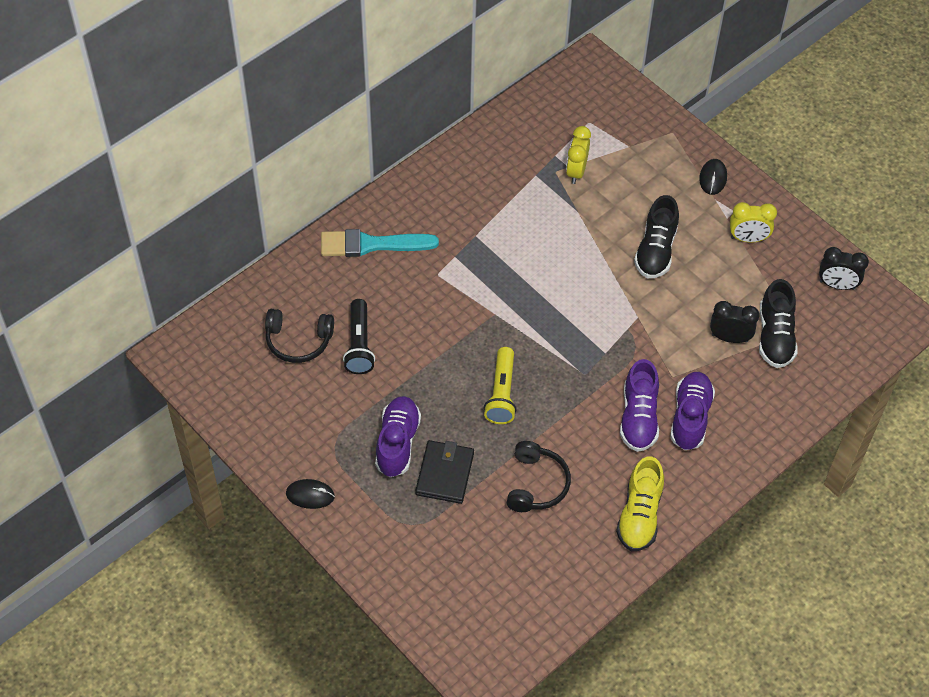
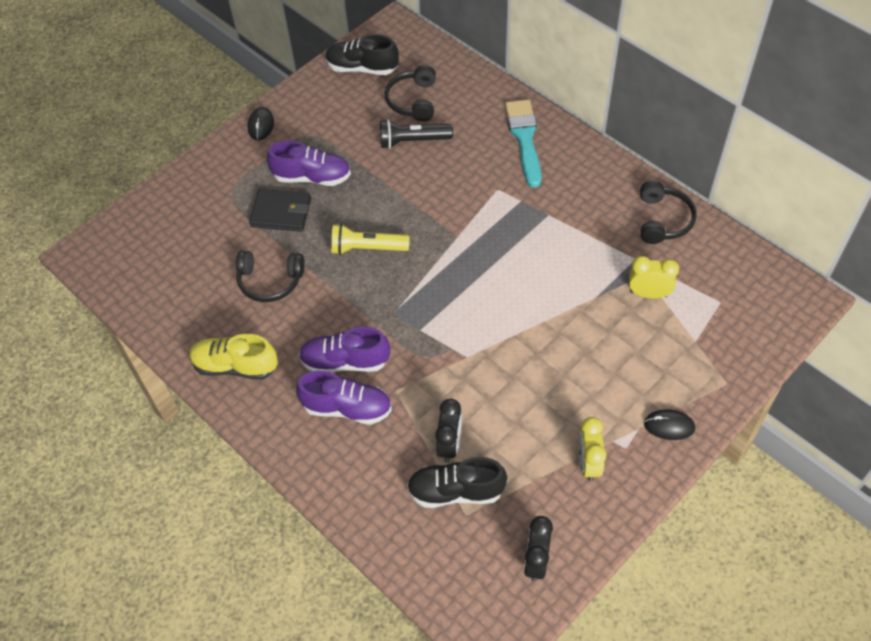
camera: 90 degrees right, 0 degrees up
black shoe [634,195,679,278] -> black shoe moved to [325,34,399,75]
none -> black headphones [640,181,697,244]

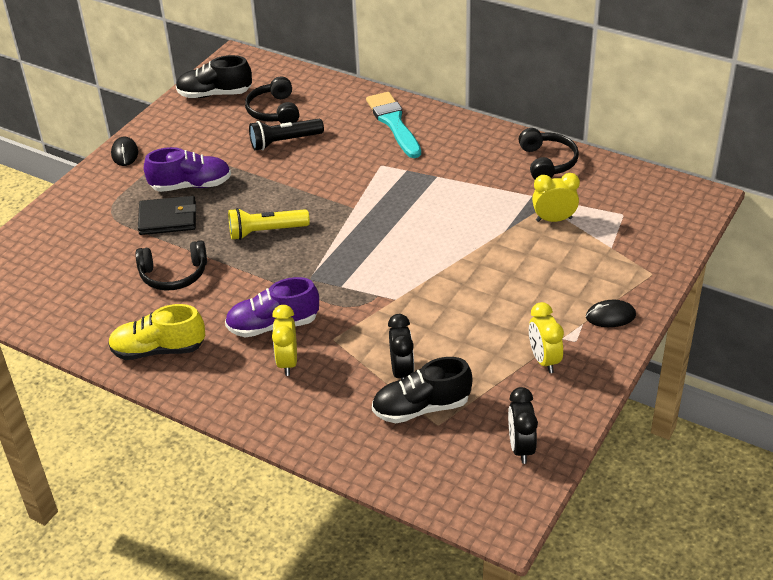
camera: 15 degrees left, 15 degrees down
purple shoe [296,371,392,425] -> yellow clock [272,305,297,376]

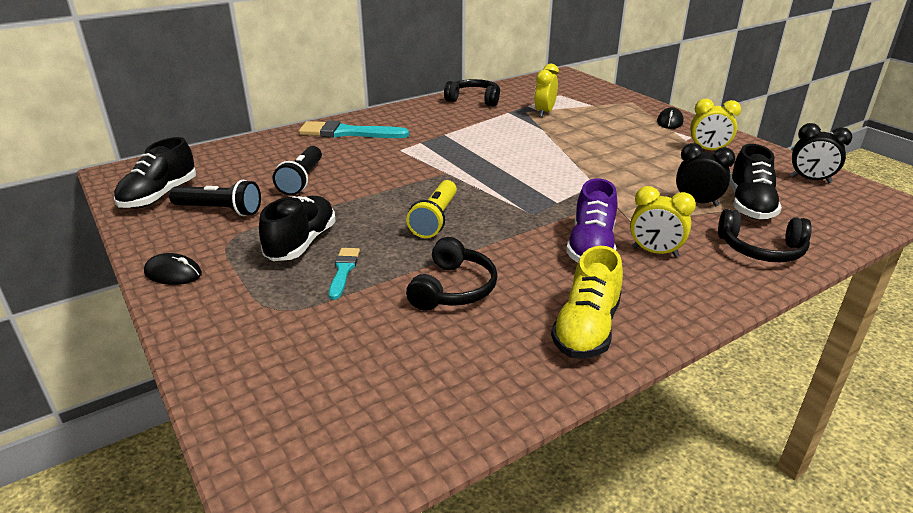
camera: 65 degrees left, 10 degrees down
black wallet [138,196,196,235] -> turquoise brush [329,248,360,300]
purple shoe [144,147,231,192] -> black shoe [259,196,336,261]
black headphones [245,77,299,124] -> black headphones moved to [718,209,812,262]
none -> black flashlight [169,180,261,216]

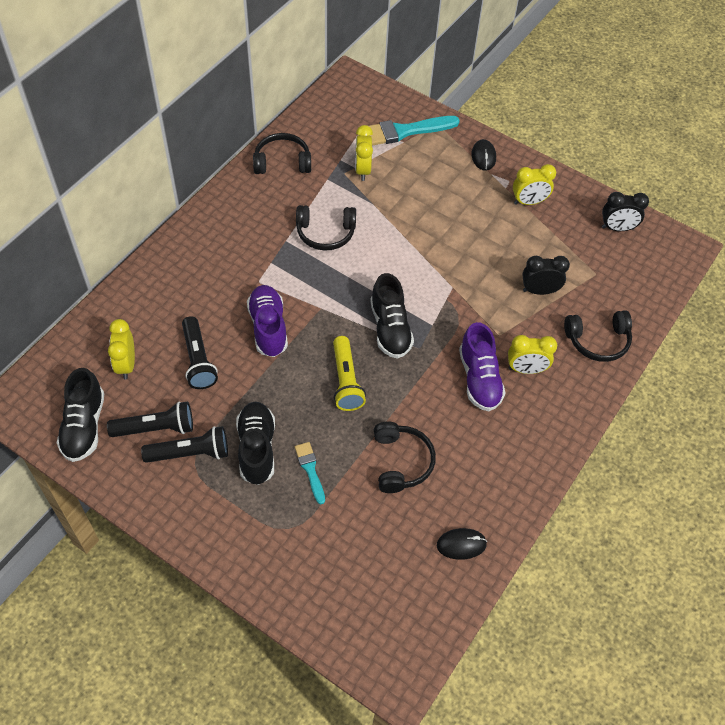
camera: 25 degrees left, 25 degrees up
black mouse [144,253,202,285] -> black mouse moved to [437,528,487,560]
turquoise brush [299,120,409,138] -> turquoise brush moved to [369,116,460,146]
yellow shoe [551,246,623,359] -> none
black shoe [730,144,782,219] -> black shoe moved to [370,273,414,359]
none -> yellow clock [108,319,135,379]
none -> black flashlight [141,426,228,463]
none -> purple shoe [247,285,288,357]
none -> black headphones [296,205,356,251]

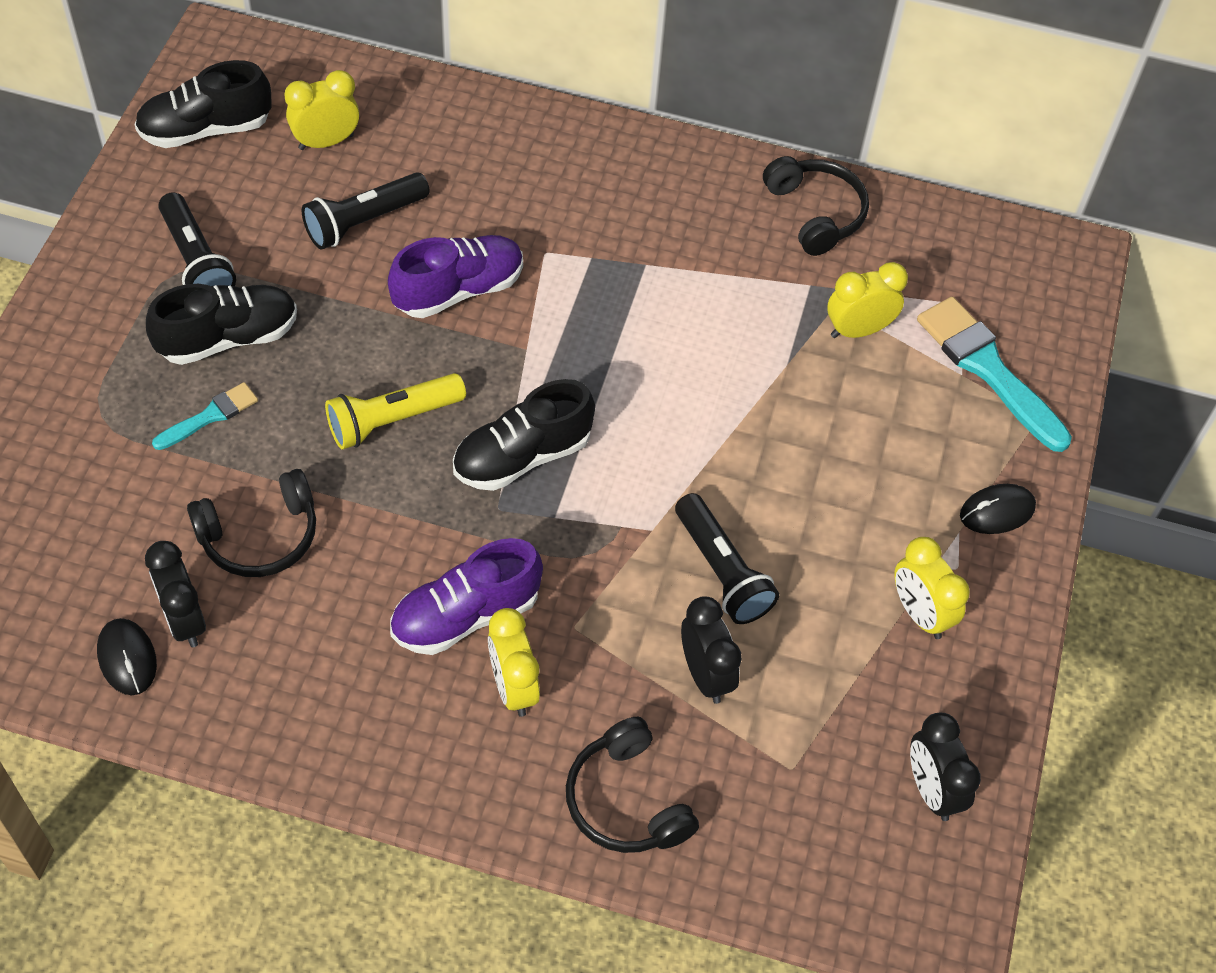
camera: 70 degrees right, 0 degrees up
black flashlight [107,401,193,437] -> black flashlight moved to [675,493,779,624]
black headphones [296,205,356,251] -> none
none -> black clock [145,541,206,647]

